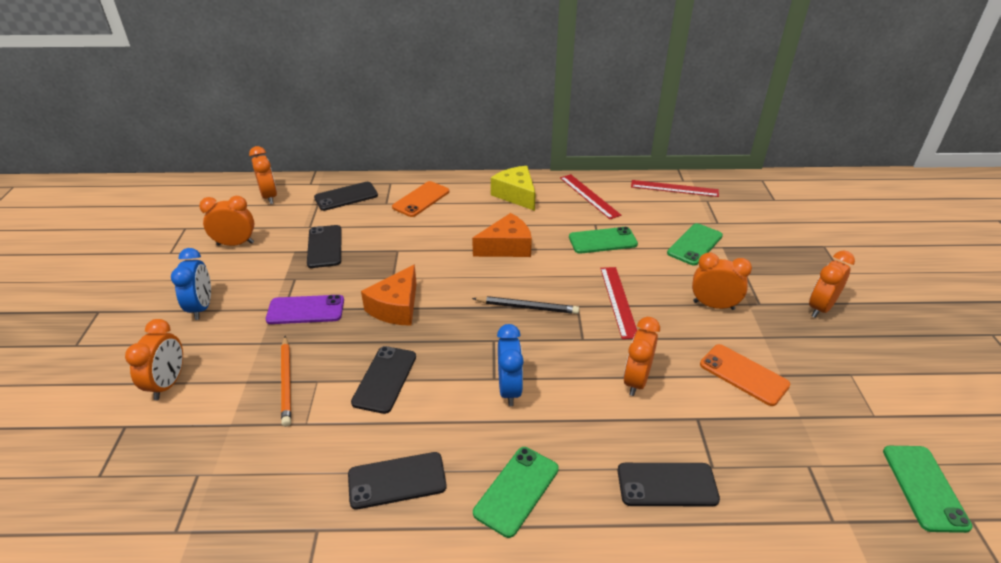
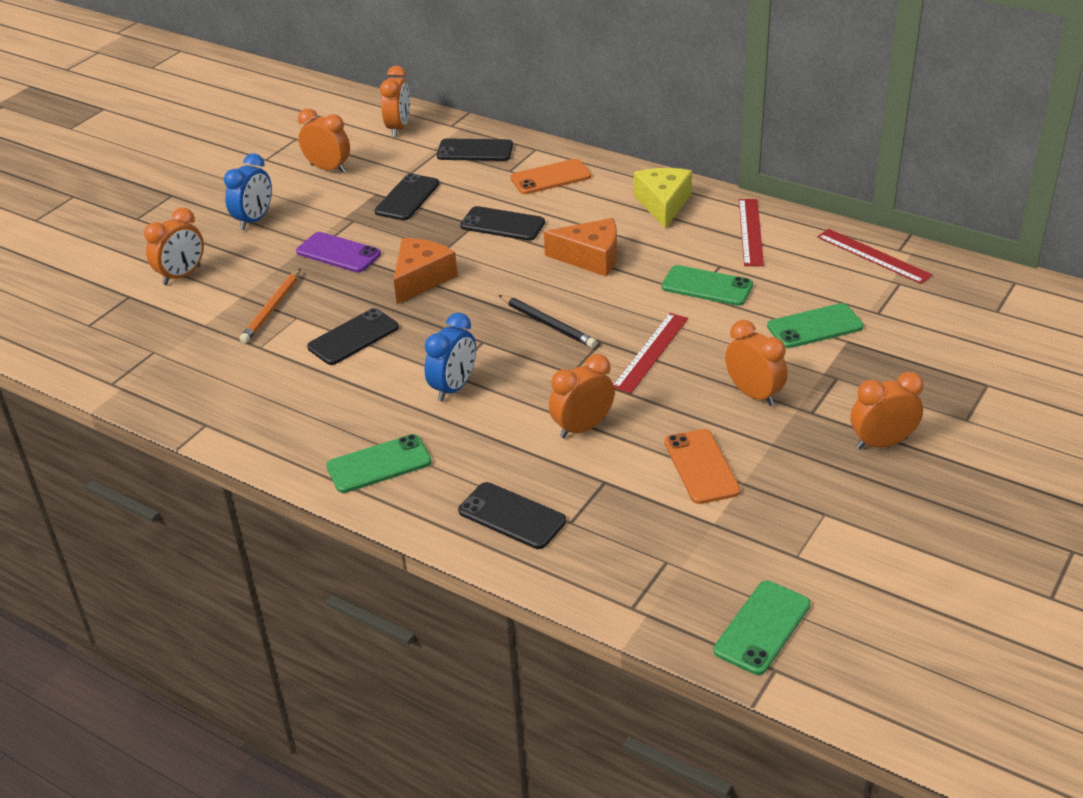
camera: 35 degrees right, 0 degrees up
black phone [348,452,447,510] -> black phone moved to [460,206,545,241]
orange cheese [361,265,417,326] -> orange cheese turned 150 degrees clockwise [394,238,458,304]

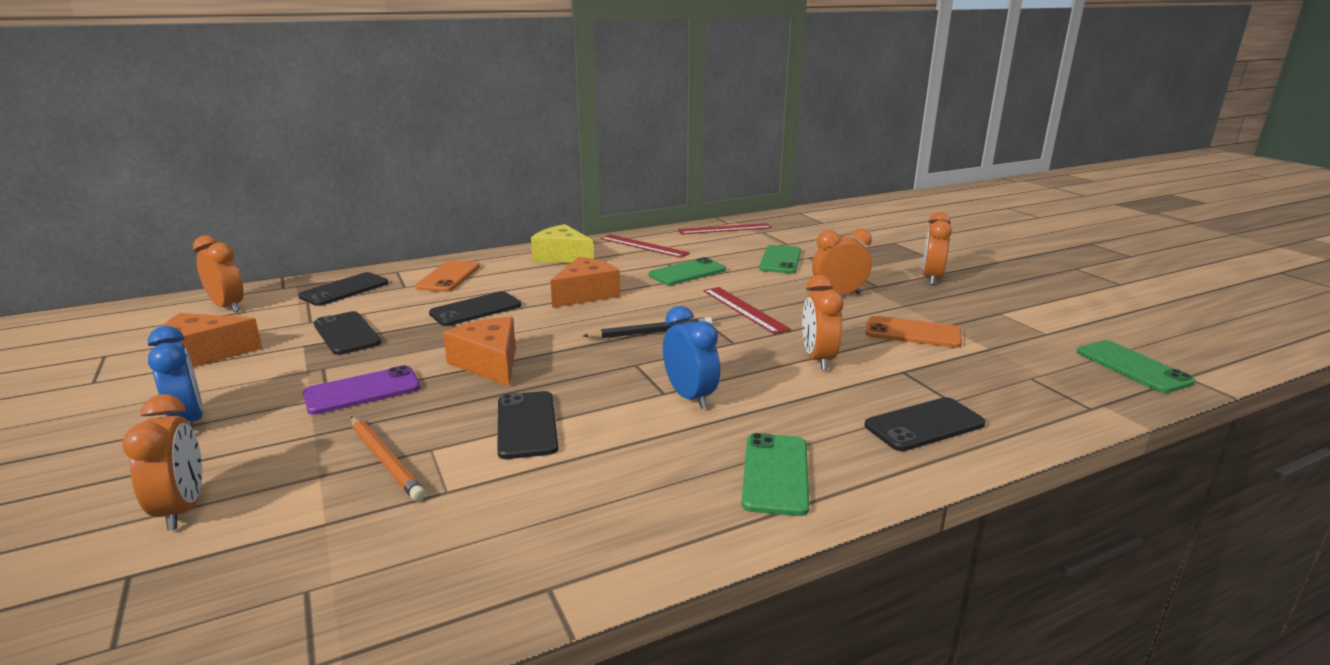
camera: 60 degrees left, 15 degrees down
orange clock [298,109,350,173] -> orange cheese [163,313,263,367]

